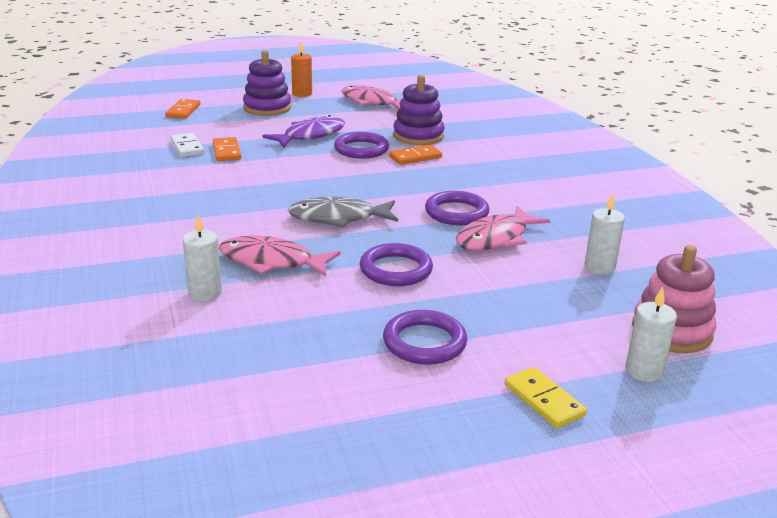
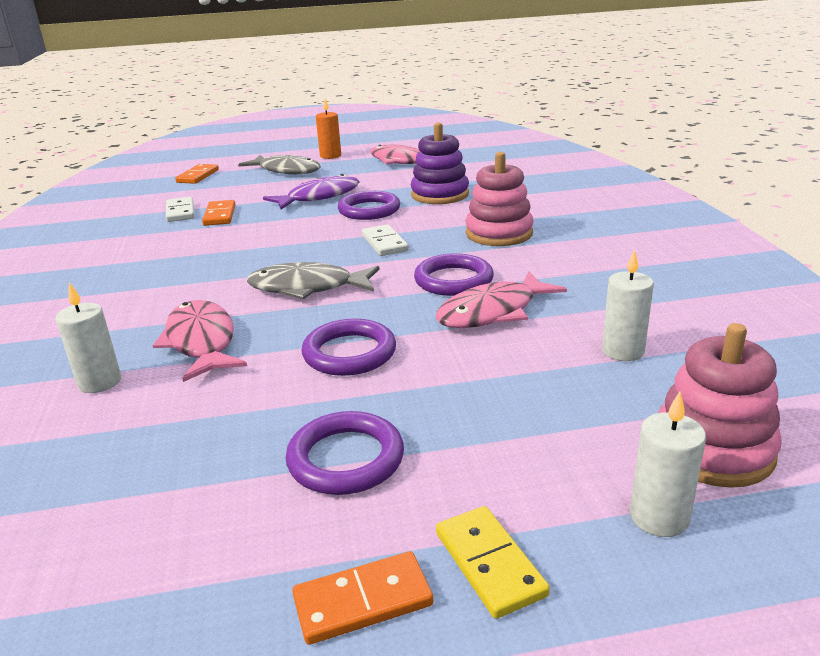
camera: 10 degrees right, 0 degrees up
pink fish [219,236,341,276] -> pink fish turned 45 degrees clockwise [152,300,247,382]
purple stacking toy [243,50,291,116] -> grey fish [238,155,321,174]
orange domino [389,145,442,165] -> orange domino moved to [292,551,433,645]
none -> white domino [362,225,409,256]
none -> pink stacking toy [465,152,533,246]

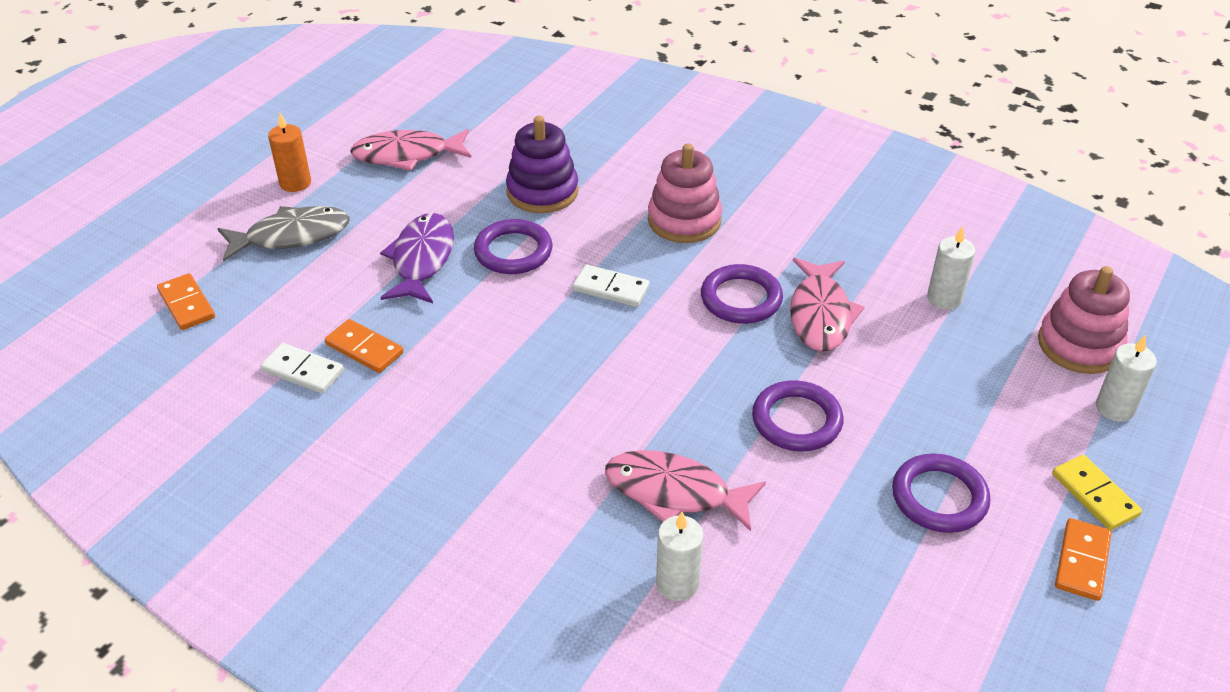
camera: 50 degrees left, 15 degrees up
grey fish [247,262,379,300] -> none
yellow domino [436,506,550,619] -> yellow domino turned 45 degrees clockwise [1052,455,1142,530]

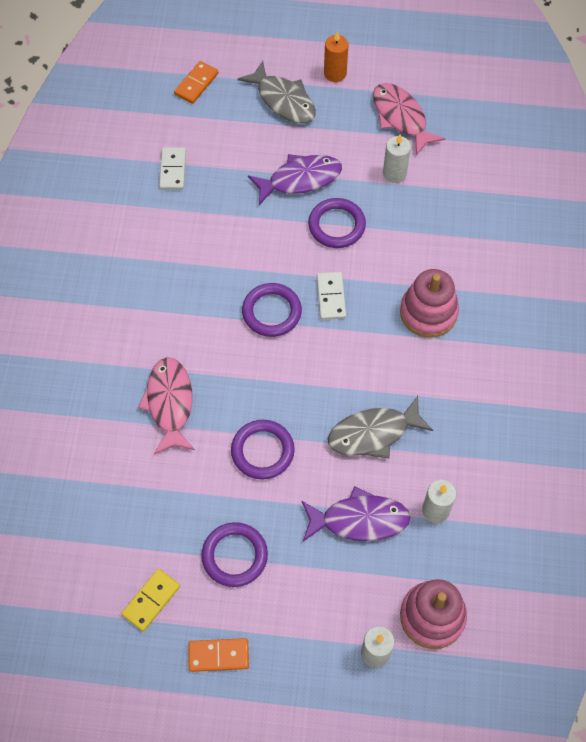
camera: 65 degrees right, 20 degrees up
orange domino [325,319,404,373] -> none
purple stacking toy [506,116,579,213] -> none
white candle [656,512,704,601] -> white candle moved to [383,134,411,183]
purple ring [701,264,783,324] -> purple ring moved to [242,283,302,337]
pink fish [790,258,864,352] -> grey fish [328,396,433,458]
yellow domino [1052,455,1142,530] -> yellow domino moved to [121,569,180,631]
none -> purple fish [301,486,411,541]

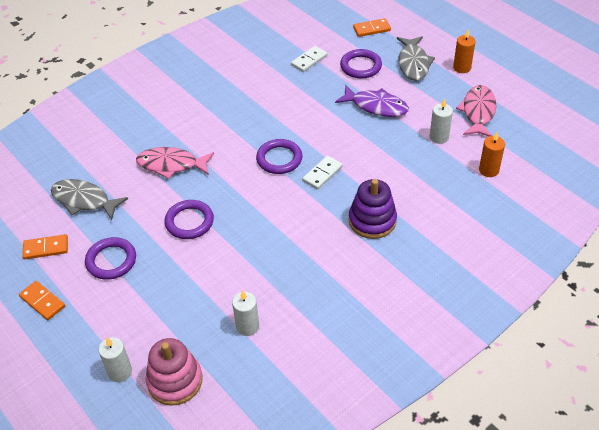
camera: 45 degrees right, 15 degrees down
yellow domino [121,569,180,631] -> orange domino [22,234,68,259]
pink fish [138,357,195,454] -> pink fish turned 120 degrees counterclockwise [136,147,214,179]
purple fish [301,486,411,541] -> none
purple ring [308,198,366,248] -> purple ring moved to [340,49,382,79]
grey fish [328,396,433,458] -> grey fish moved to [51,179,128,220]
pink stacking toy [400,269,459,338] -> purple stacking toy [349,179,397,239]
none -> orange candle [479,132,505,177]

